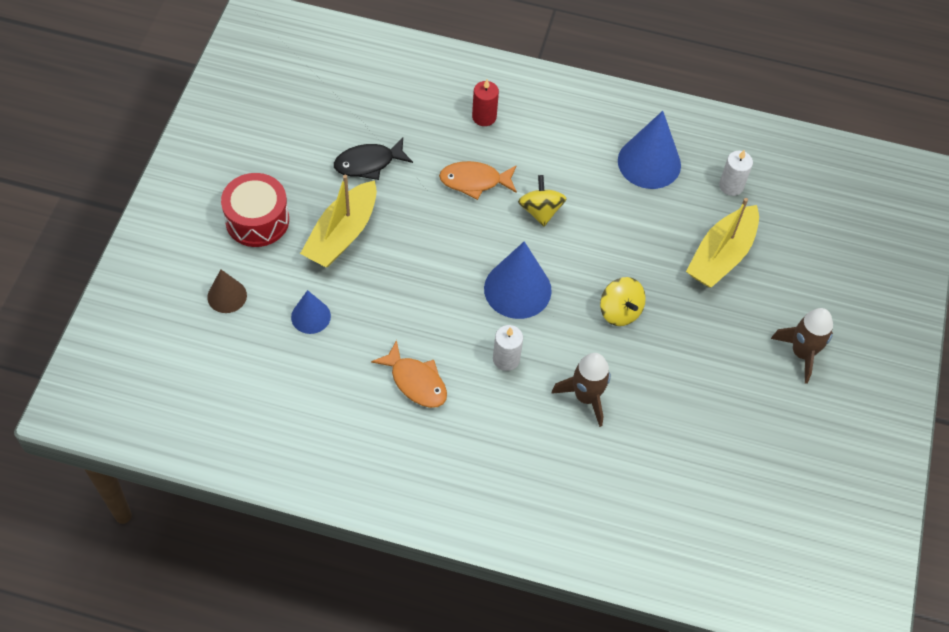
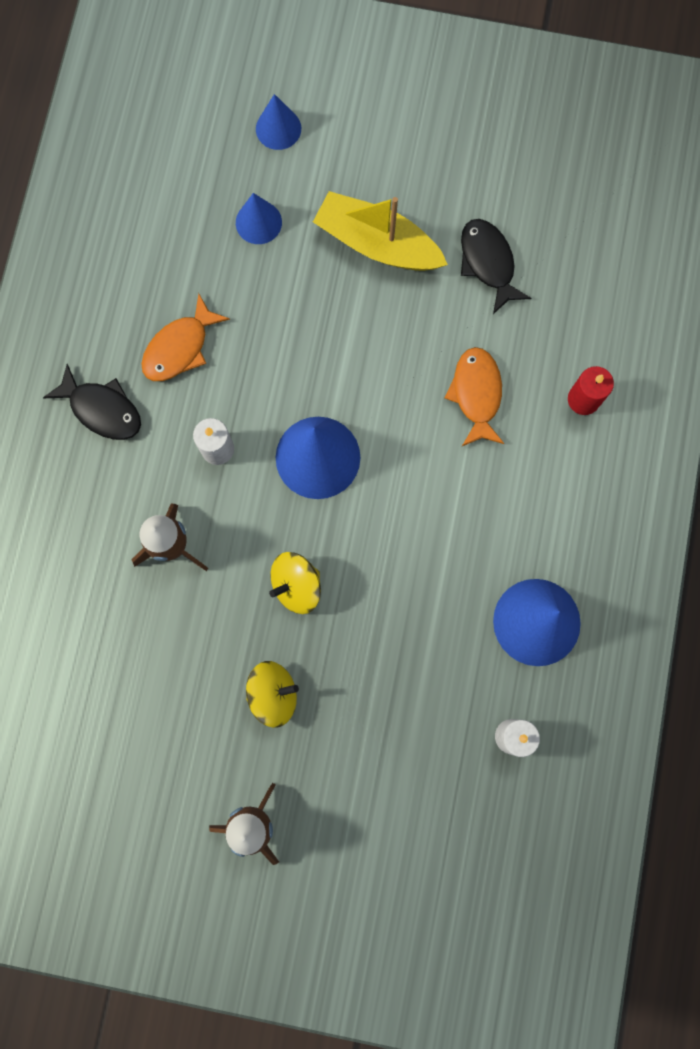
camera: 90 degrees right, 20 degrees up
brown cone [207,270,247,313] -> blue cone [256,94,301,150]
red drum [221,173,289,247] -> none
yellow spinning top [518,175,567,226] -> yellow spinning top moved to [246,661,299,728]
yellow boat [686,198,759,288] -> none
none -> black fish [43,364,141,440]

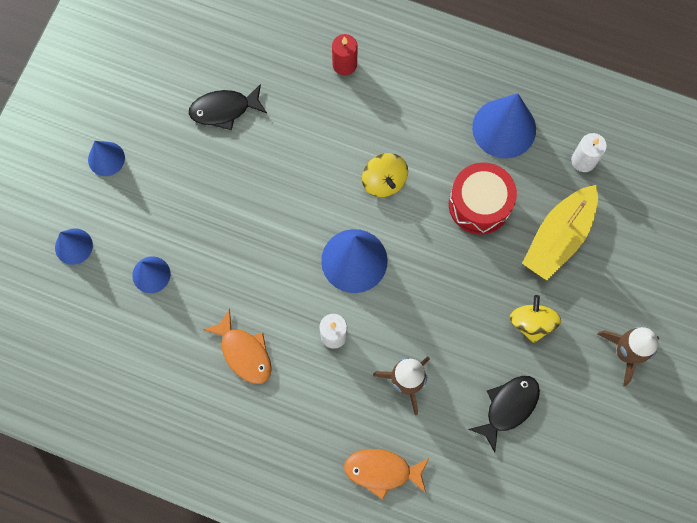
camera: 80 degrees left, 5 degrees down
black fish [43,364,141,440] -> black fish moved to [468,376,540,452]
yellow spinning top [269,552,321,614] -> yellow spinning top moved to [362,153,408,197]
yellow boat [313,191,448,271] -> yellow boat moved to [522,185,598,281]
orange fish [445,347,504,446] -> orange fish moved to [344,449,430,500]
none -> blue cone [88,141,125,176]
none -> red drum [449,162,517,235]

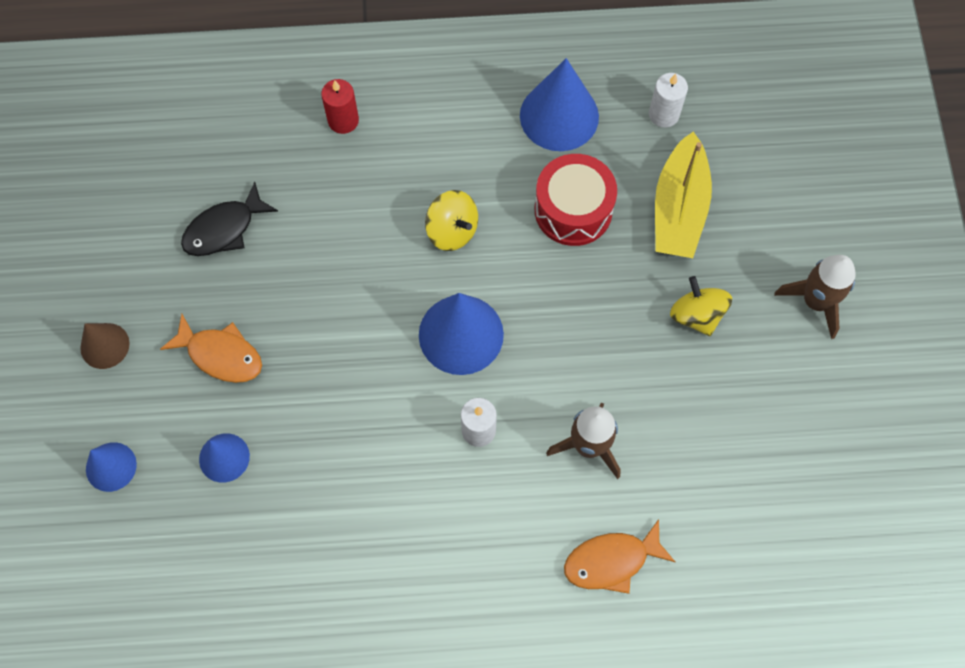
camera: 25 degrees left, 5 degrees down
blue cone [88,141,125,176] -> brown cone [80,323,130,369]
orange fish [203,309,272,384] -> orange fish moved to [160,314,262,383]
black fish [468,376,540,452] -> none

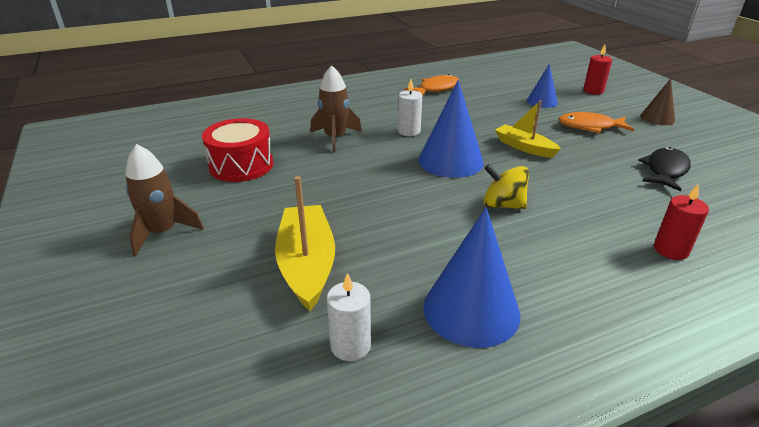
camera: 160 degrees right, 35 degrees down
blue cone [86,442,137,492] -> red candle [583,45,612,95]
red drum [535,154,617,246] -> red drum moved to [202,118,273,182]
orange fish [564,519,675,594] -> orange fish moved to [404,74,459,96]
yellow spinning top [670,276,732,336] -> none
none -> yellow boat [495,100,561,158]

